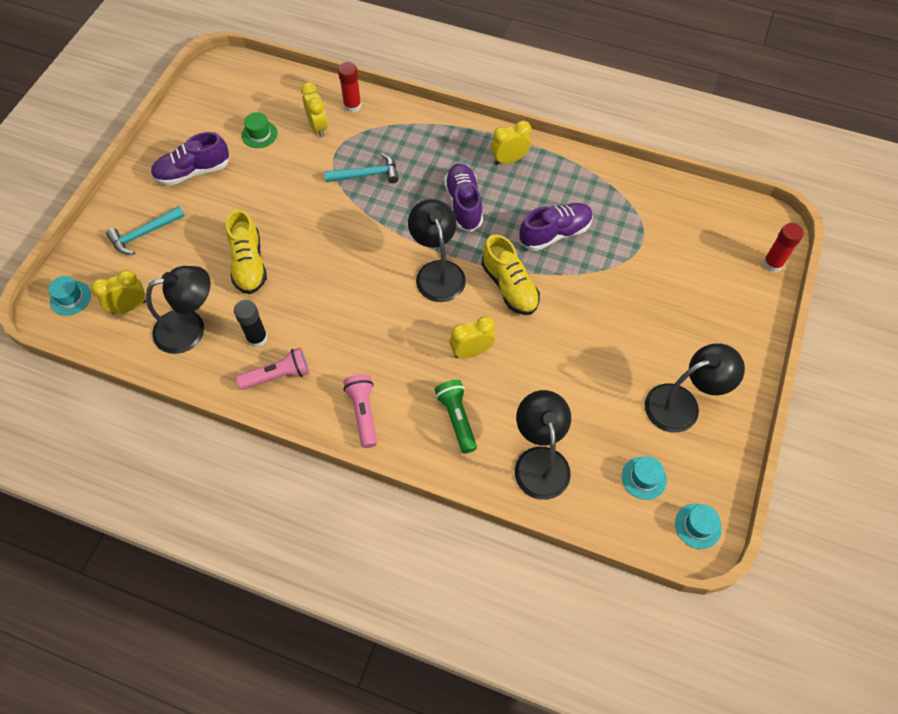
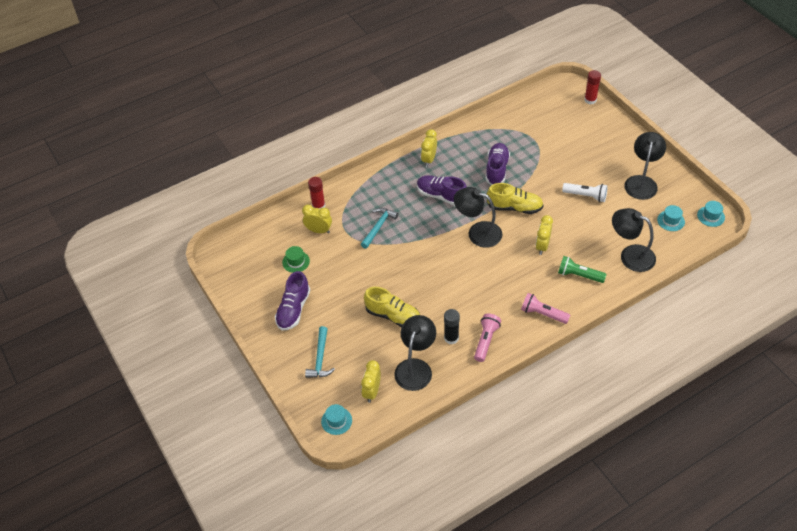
camera: 50 degrees left, 10 degrees down
none -> white flashlight [562,183,608,202]

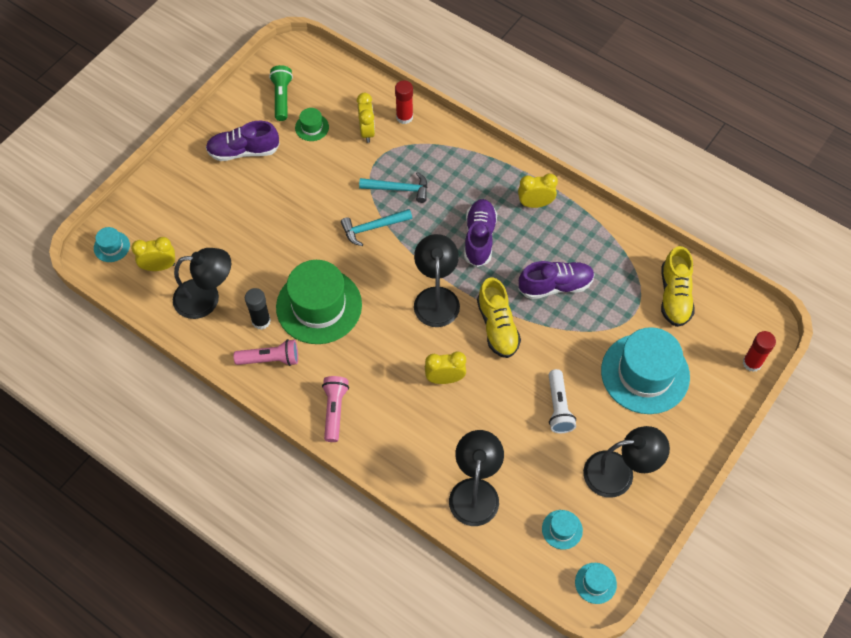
camera: 65 degrees right, 10 degrees up
turquoise hammer [305,326,335,378] -> turquoise hammer moved to [341,209,412,246]
yellow shoe [364,287,420,327] -> yellow shoe moved to [661,246,694,327]
green flashlight [558,256,606,283] -> green flashlight moved to [269,65,293,121]
none -> green hat [276,260,362,344]
none -> turquoise hat [601,327,690,414]

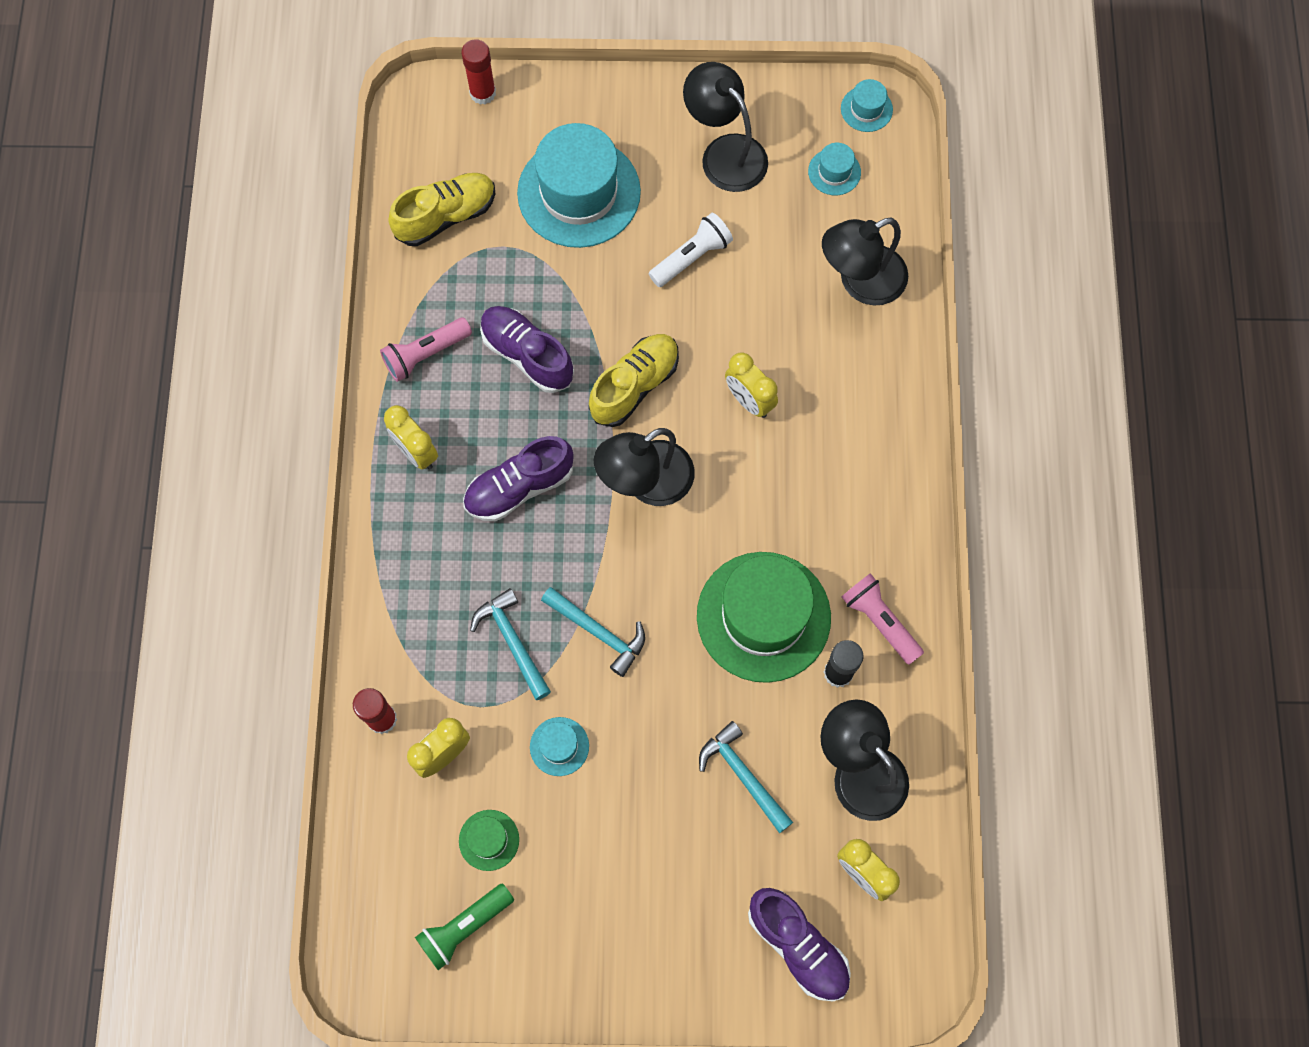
camera: 125 degrees left, 10 degrees up
turquoise hat [94,227,130,262] -> turquoise hat moved to [530,717,589,776]
purple shoe [206,121,280,161] -> purple shoe moved to [748,888,851,1002]
pink flashlight [322,376,349,442] -> pink flashlight moved to [380,317,472,382]
none -> turquoise hammer [699,721,793,833]

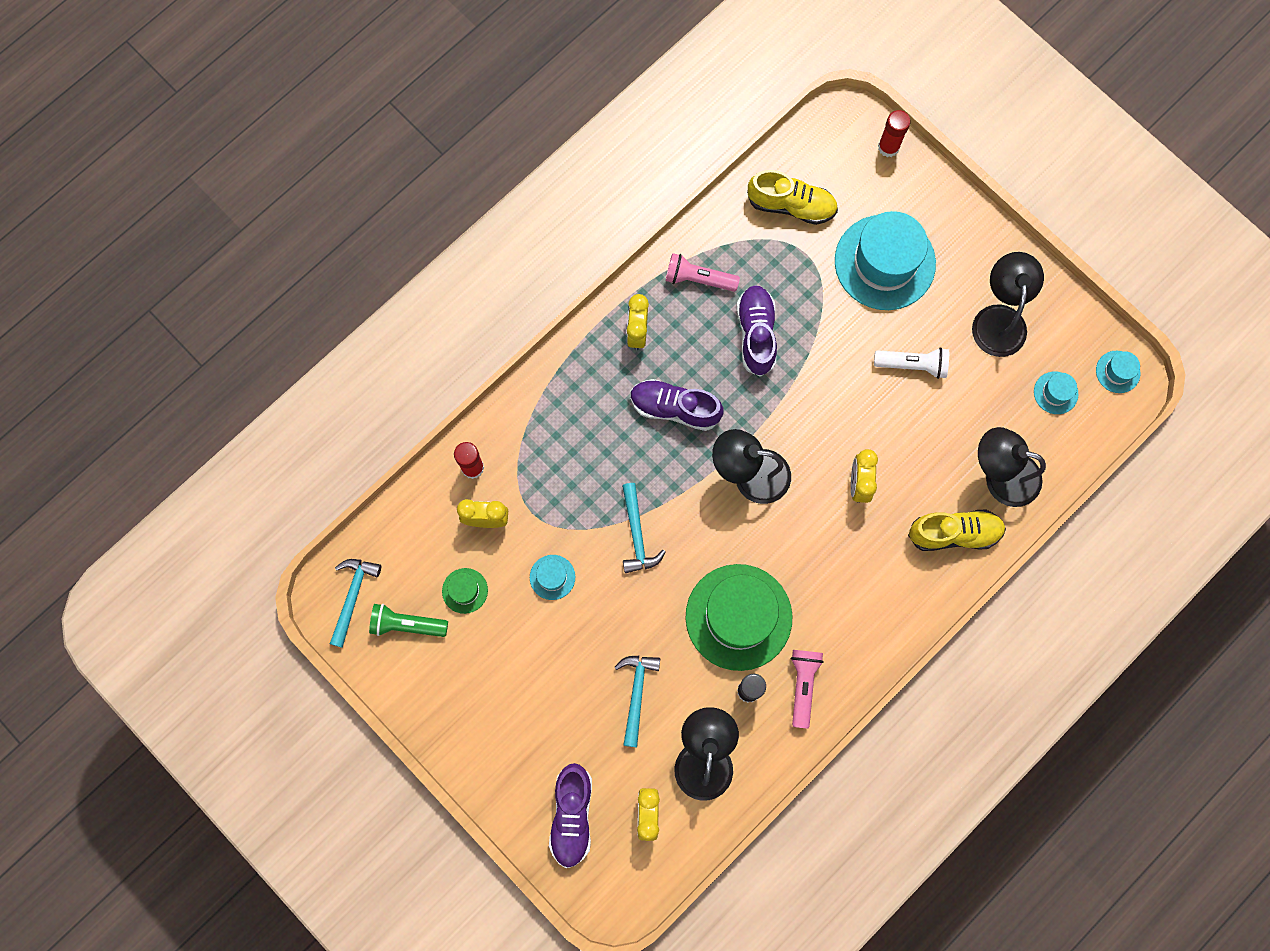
camera: 45 degrees right, 5 degrees up
turquoise hammer [470,588,551,700] -> turquoise hammer moved to [330,559,381,648]
yellow shoe [589,334,679,427] -> yellow shoe moved to [908,510,1006,551]

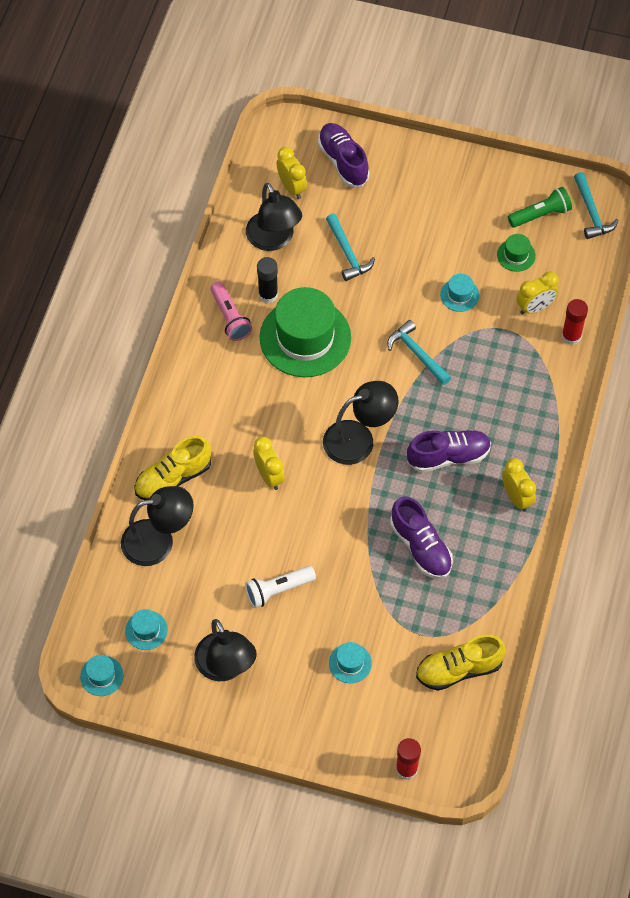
camera: 150 degrees right, 15 degrees down
pink flashlight [666,253,740,292] -> none
turquoise hat [835,211,936,310] -> turquoise hat [329,642,372,683], size x0.43

